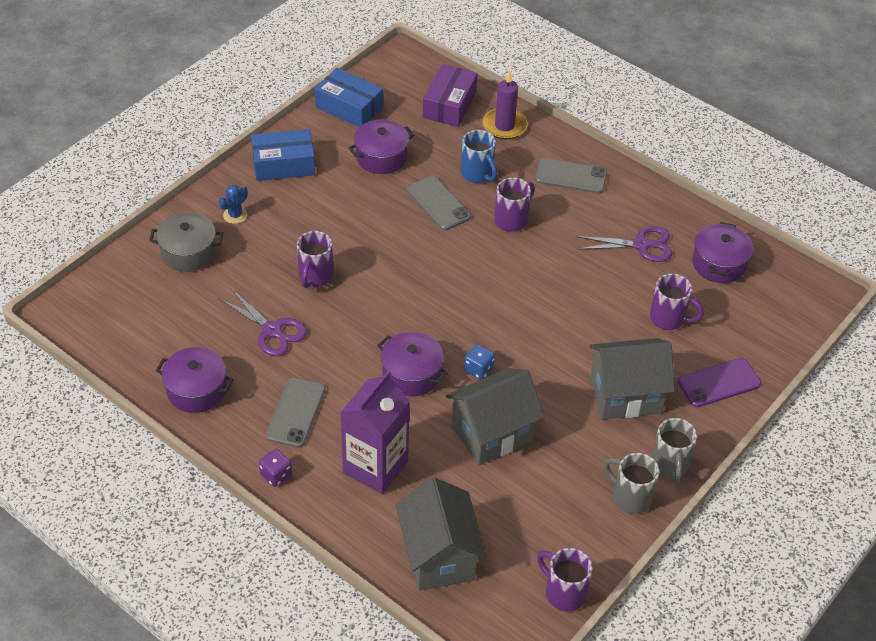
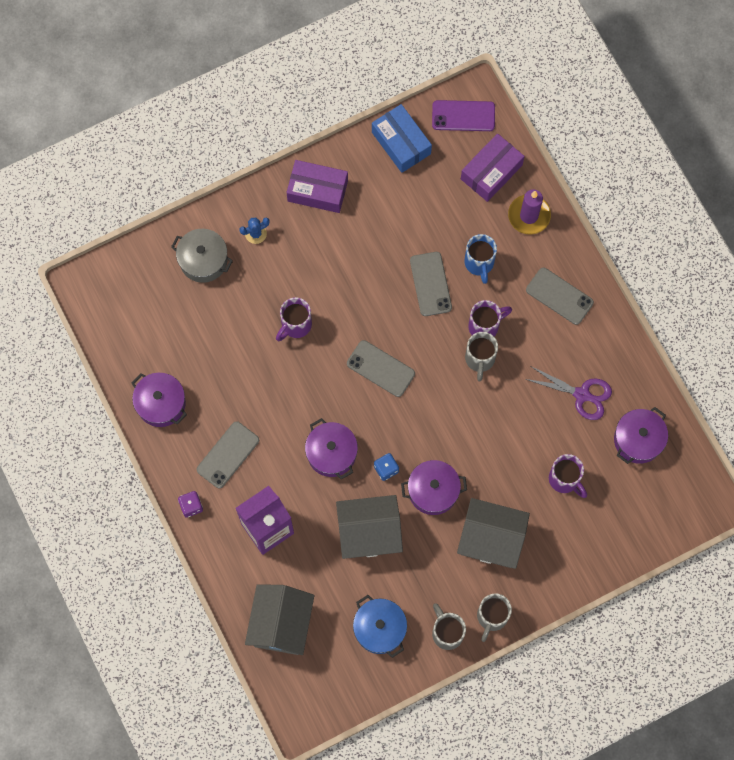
camera: 25 degrees right, 25 degrees up
purple scissors [219,289,307,356] -> none
blue box [251,129,315,181] -> purple box [286,160,348,213]
purple pot [348,120,415,174] -> purple pot moved to [401,460,467,515]
purple mug [537,548,593,612] -> none
purple phone [678,358,761,407] -> purple phone moved to [432,100,495,131]
none -> grey phone [347,340,415,397]
none -> blue pot [353,595,407,658]
none -> grey mug [465,332,498,381]

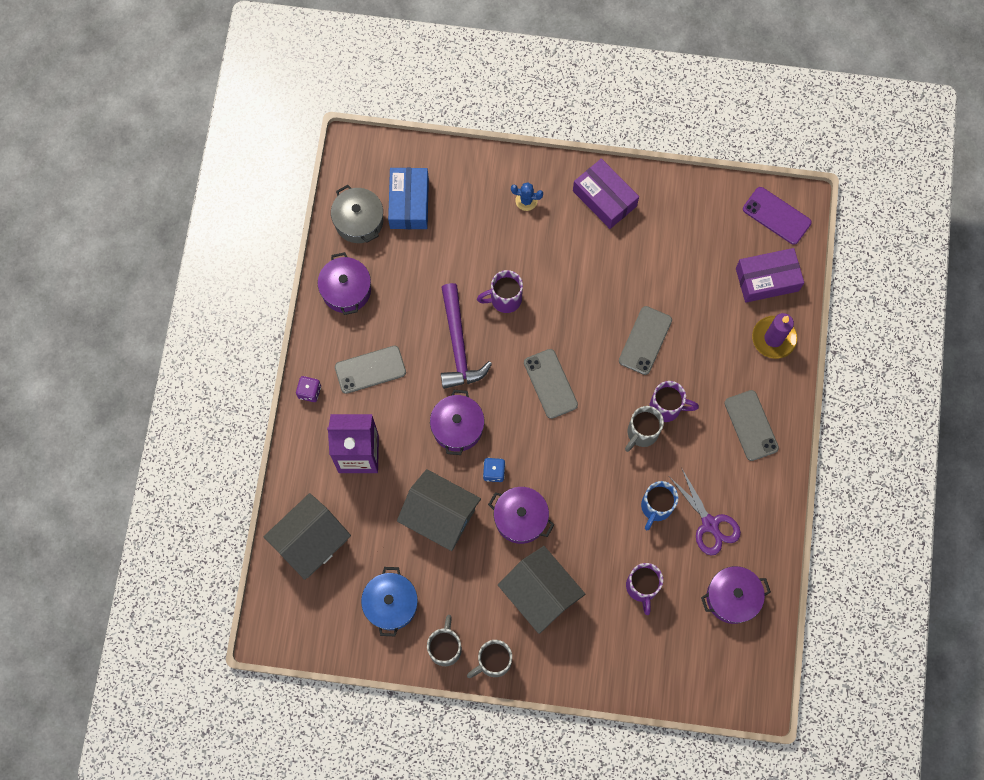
camera: 35 degrees right, 0 degrees up
grey pot [171,229,233,283] -> grey pot moved to [331,185,383,243]
blue box [372,104,432,173] -> blue box moved to [388,168,429,229]
blue mug [464,234,497,284] -> blue mug moved to [641,481,678,530]
none -> purple hammer [441,283,492,389]

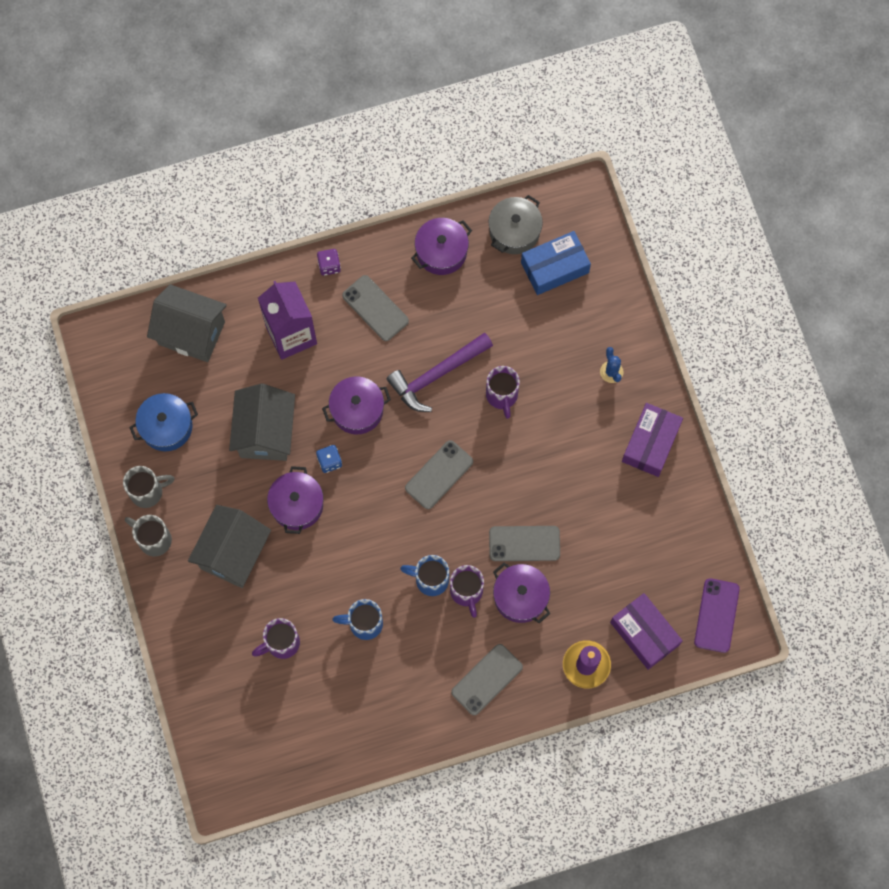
camera: 65 degrees right, 0 degrees up
purple mug [477,270,523,313] -> purple mug turned 150 degrees counterclockwise [486,366,520,419]
grey mug [625,406,664,452] -> blue mug [400,555,449,596]
purple scissors [670,469,741,556] -> none
purple pot [701,566,771,624] -> purple pot moved to [493,563,550,623]

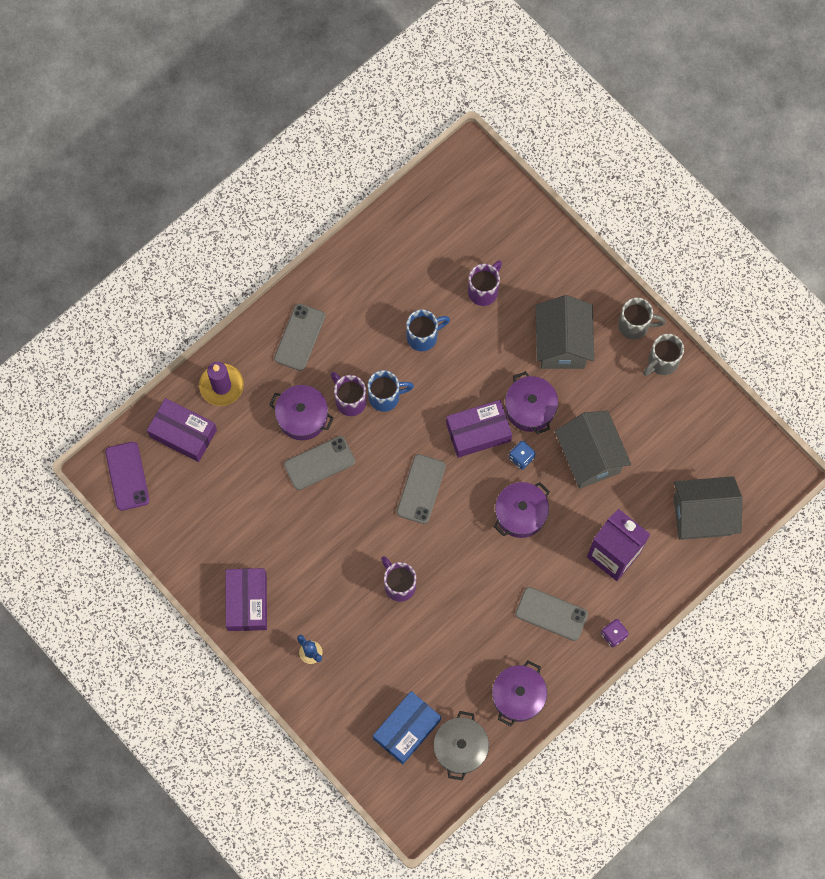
camera: 155 degrees right, 0 degrees up
blue pot [129,393,198,451] -> none
purple hammer [387,333,493,412] -> none
none -> purple box [446,400,512,458]

